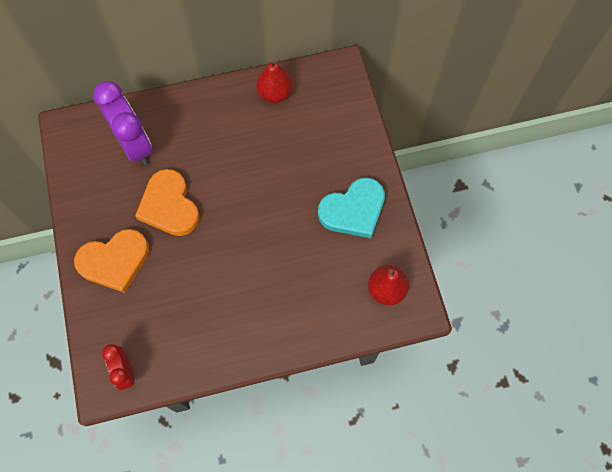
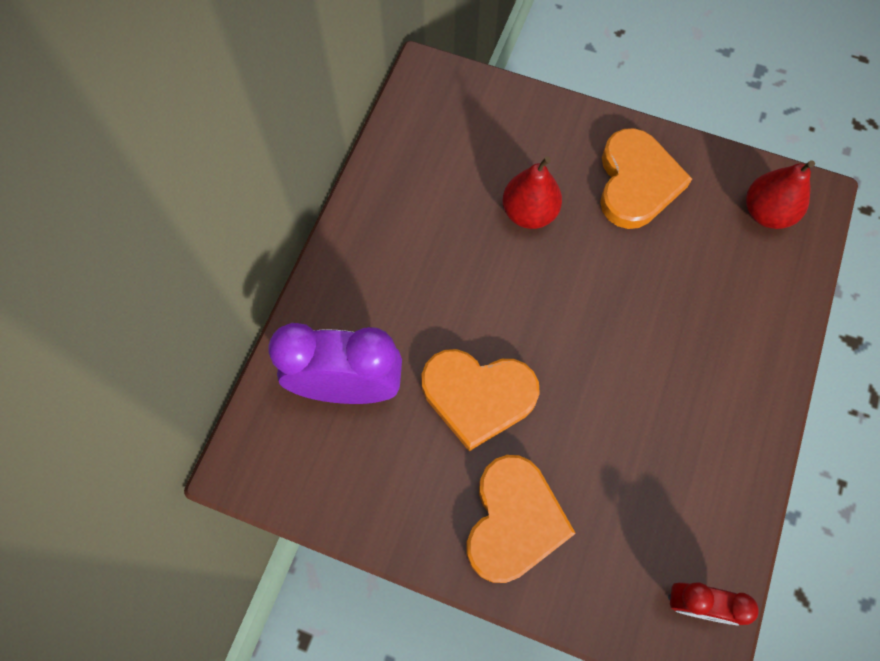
camera: 55 degrees left, 0 degrees up
red pear [256,59,292,103] -> red pear moved to [502,156,562,229]
turquoise heart [318,177,385,238] -> orange heart [600,128,692,229]

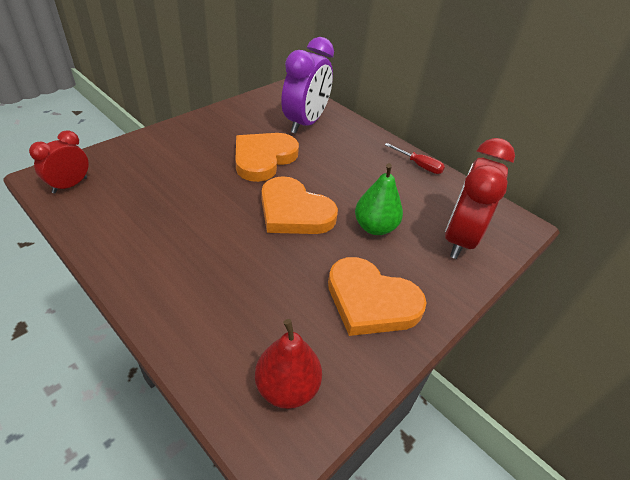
camera: 110 degrees right, 25 degrees down
orange heart [467,455,576,583] -> orange heart moved to [262,176,338,234]
red pear [502,156,562,229] -> green pear [355,163,403,235]
none -> red screwdriver [385,143,445,174]
none -> red clock [445,138,515,259]

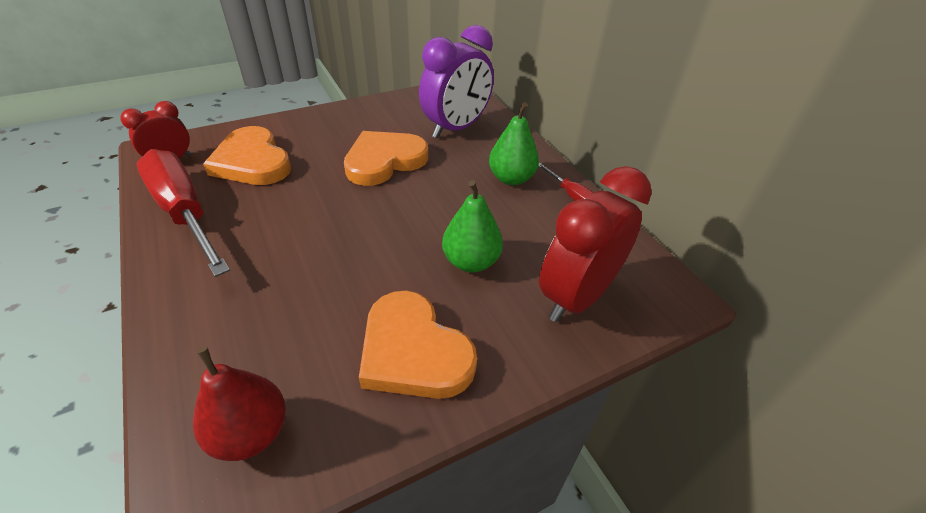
camera: 20 degrees right, 0 degrees up
orange heart [262,176,338,234] -> orange heart moved to [203,126,291,185]
none -> red screwdriver [137,149,230,277]
none -> green pear [489,102,539,185]

